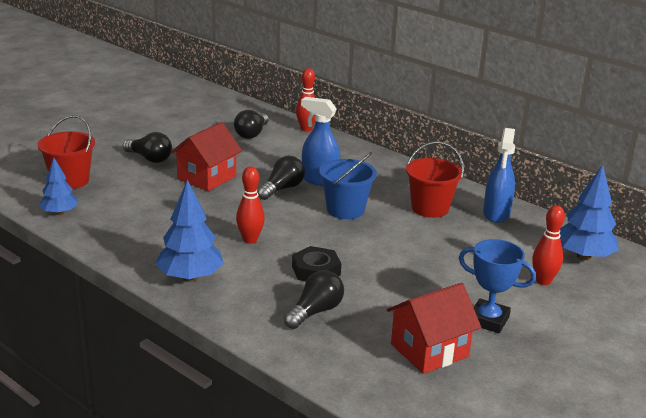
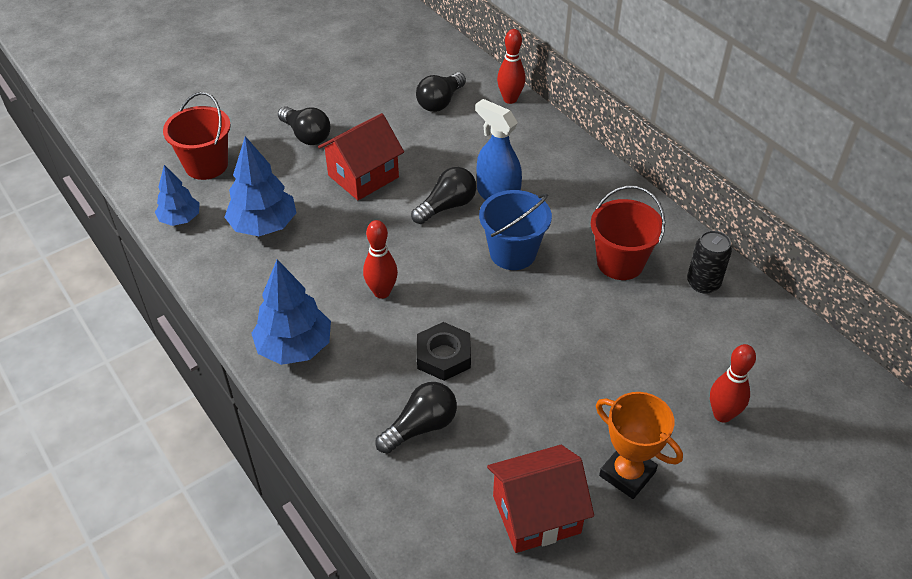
camera: 15 degrees right, 20 degrees up
blue trophy [459,239,536,333] -> orange trophy [596,392,683,499]
blue spray bottle [483,128,515,223] -> black can [687,230,732,294]
blue tree [559,165,619,260] -> blue tree moved to [225,136,296,236]

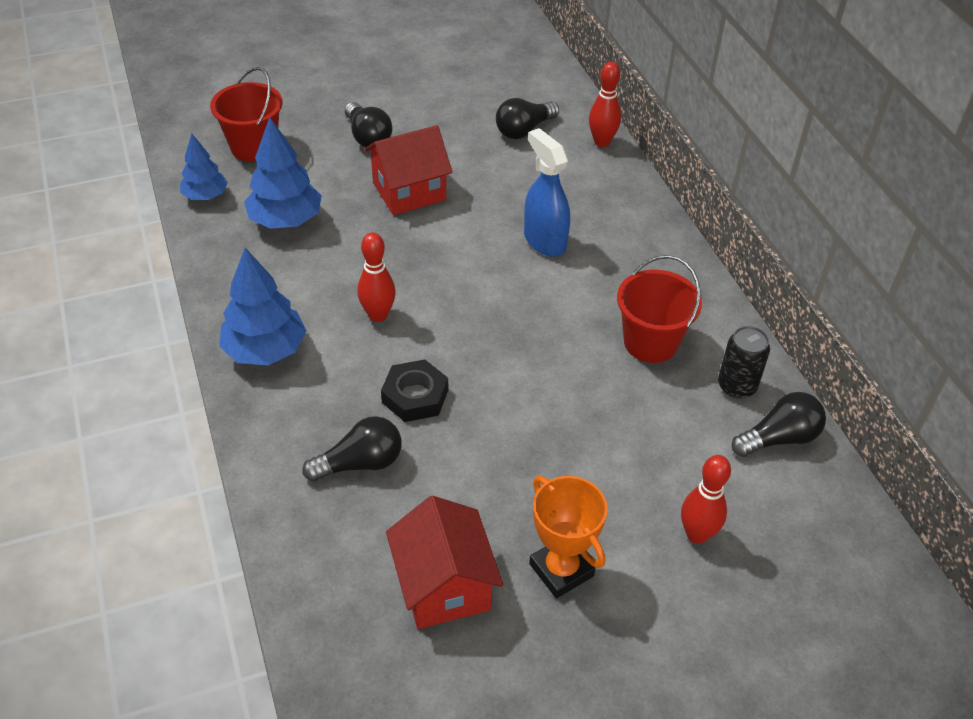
camera: 15 degrees right, 0 degrees up
black light bulb [411,167,476,224] -> black light bulb moved to [732,392,826,457]
blue bucket [479,190,552,270] -> none
red house [487,445,594,553] -> red house turned 75 degrees clockwise [386,496,503,629]

